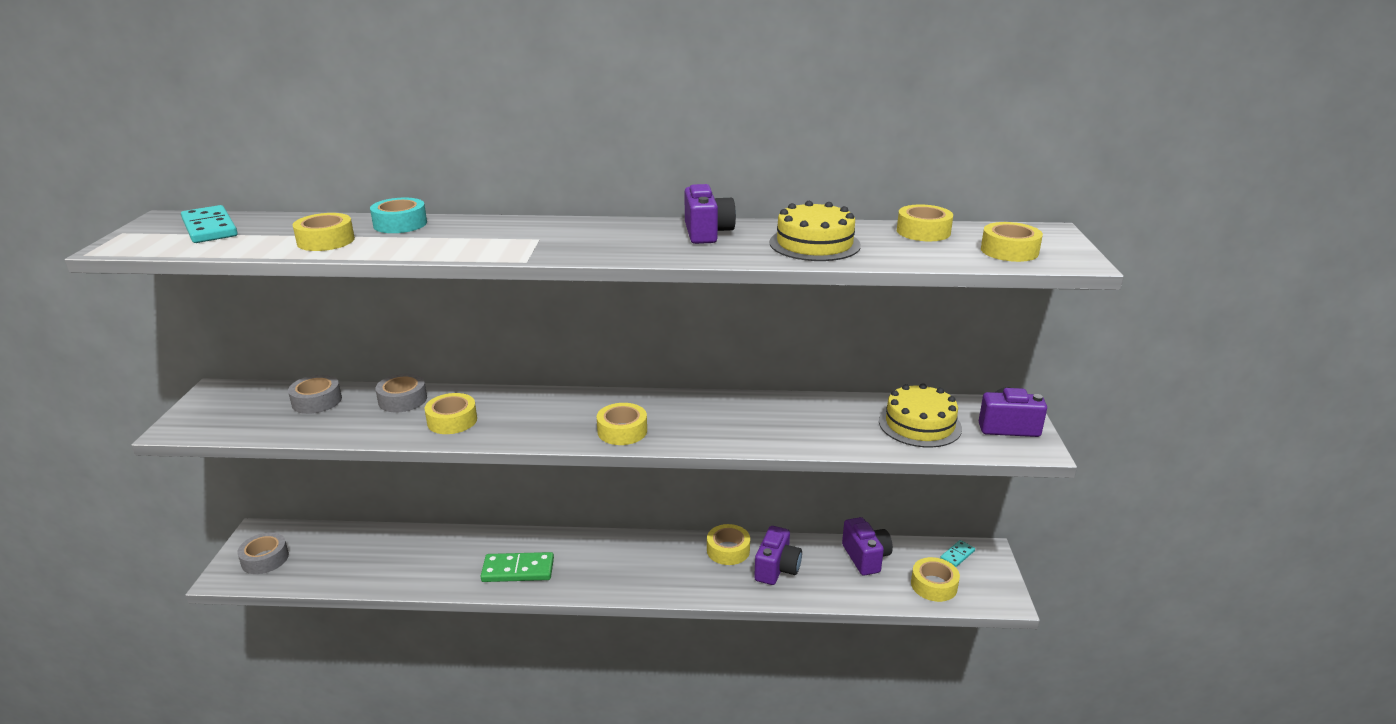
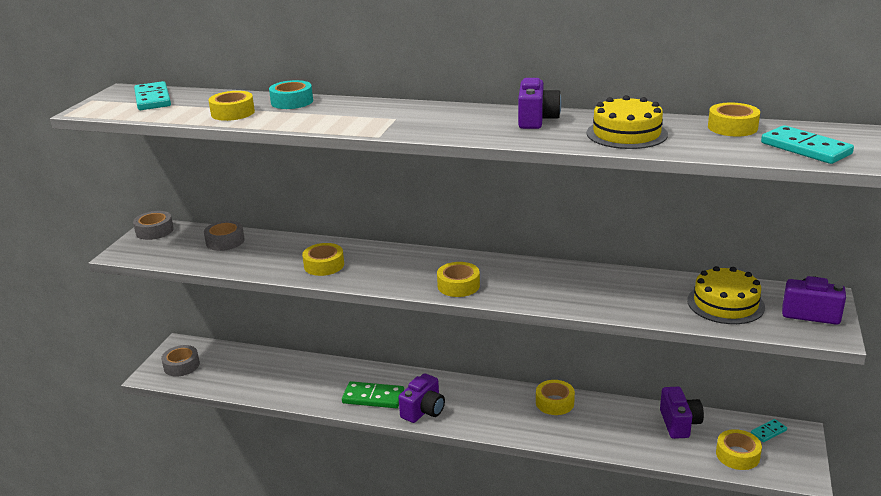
camera: 15 degrees right, 0 degrees up
grey tape [375,373,427,413] -> grey tape moved to [133,211,174,240]
purple camera [754,526,802,585] -> purple camera moved to [398,373,445,423]
yellow tape [981,222,1043,262] -> turquoise domino [761,125,854,164]

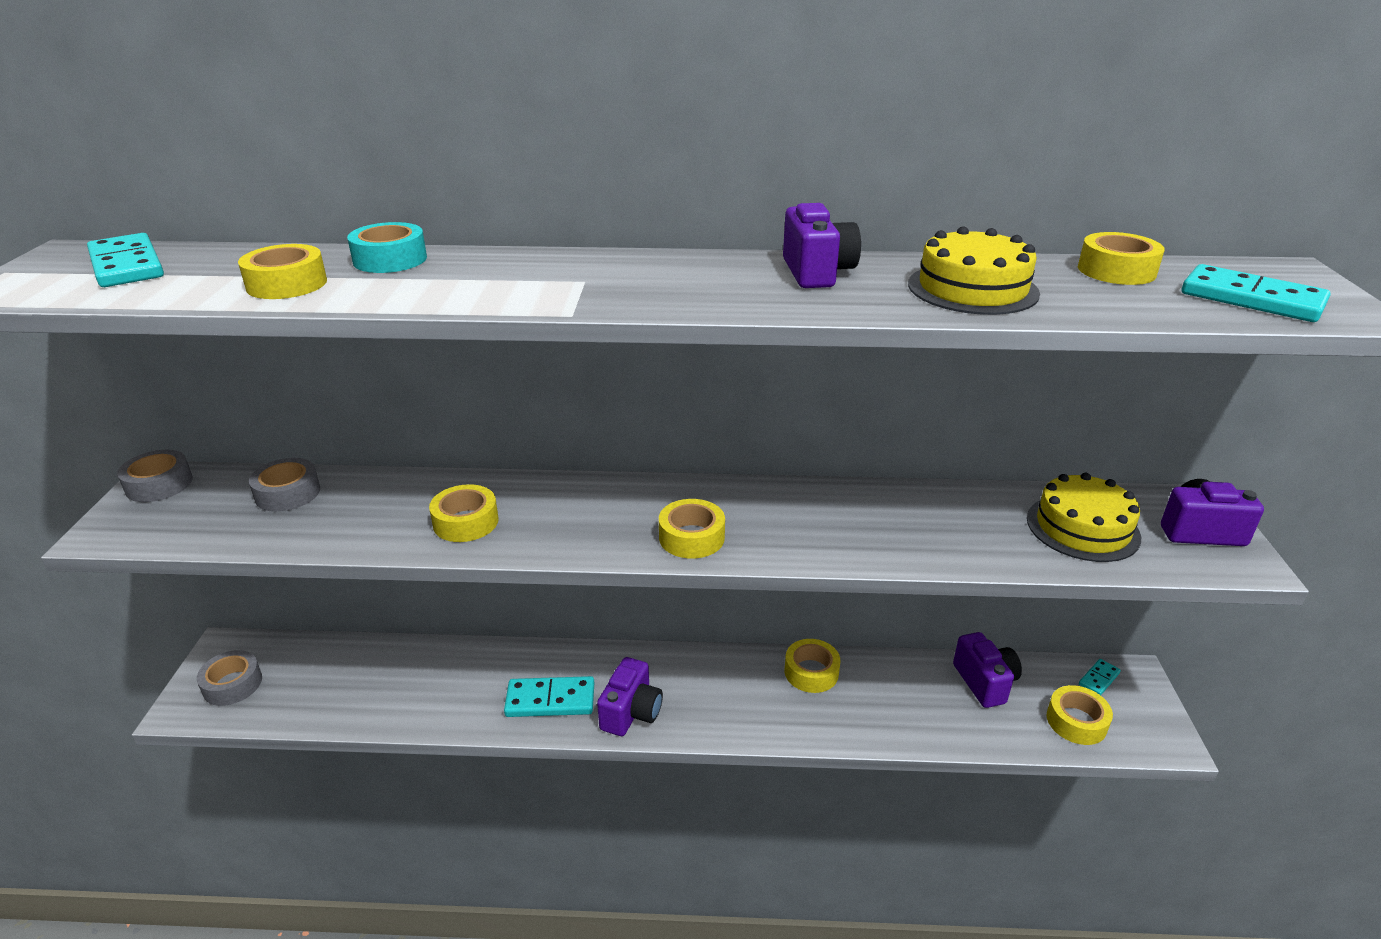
camera: 15 degrees left, 5 degrees up
green domino [342,381,404,408] -> turquoise domino [504,676,594,717]

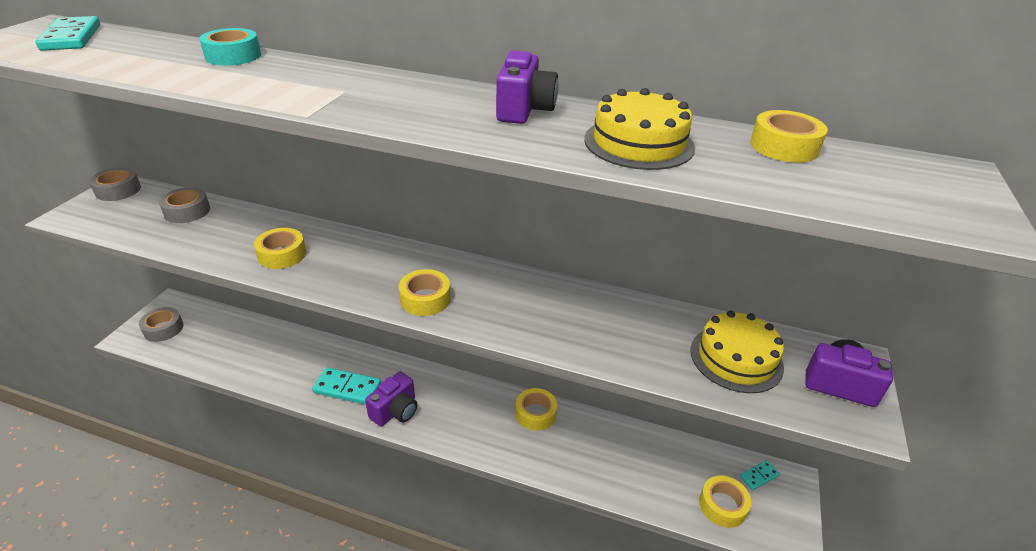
camera: 15 degrees right, 5 degrees up
yellow tape [238,244,327,299] -> none
purple camera [953,632,1022,708] -> none
turquoise domino [1182,264,1331,322] -> none

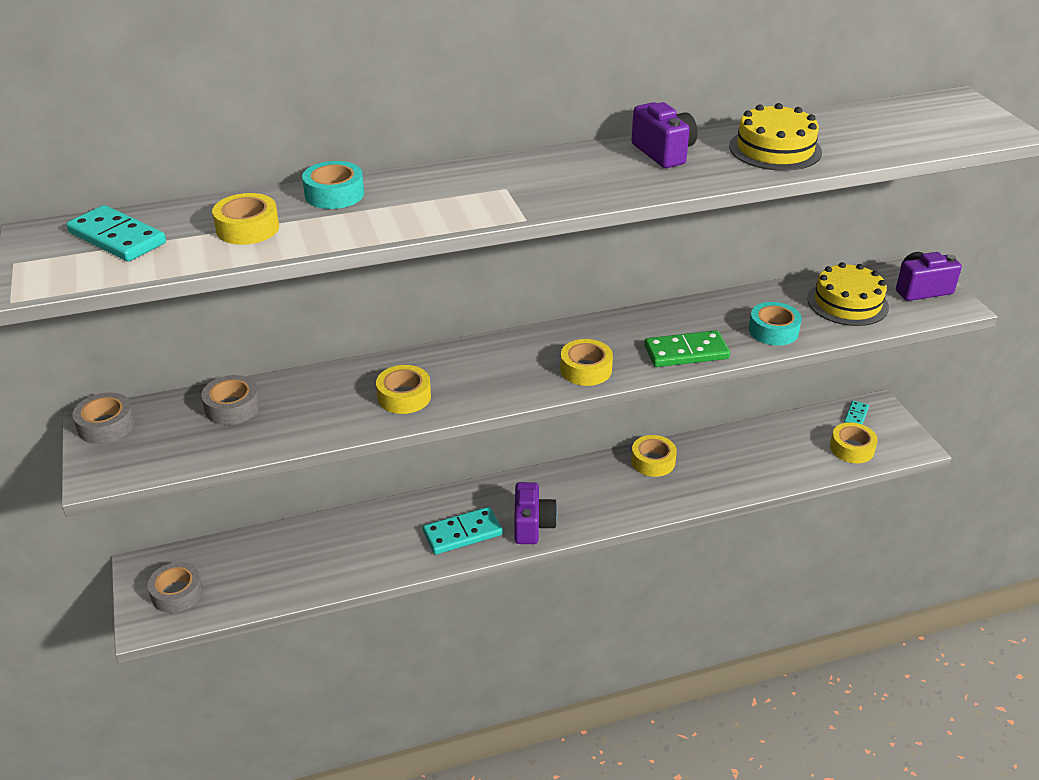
camera: 35 degrees left, 0 degrees up
yellow tape [750,110,828,162] -> yellow tape moved to [212,193,279,245]
none -> green domino [644,330,730,367]
none -> turquoise tape [749,302,802,346]

